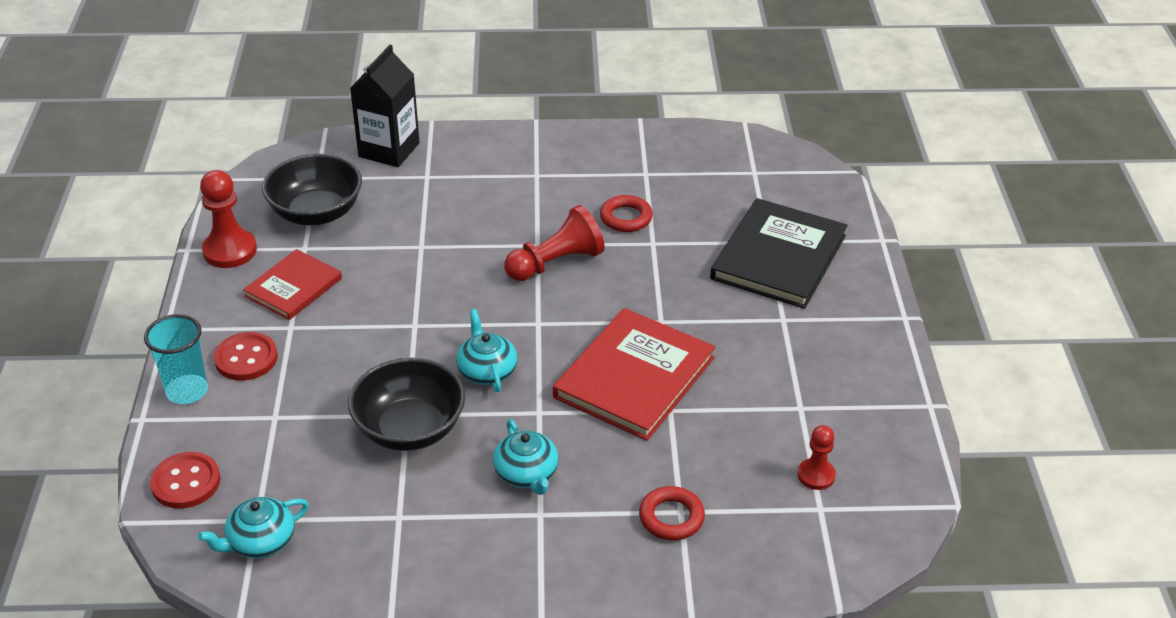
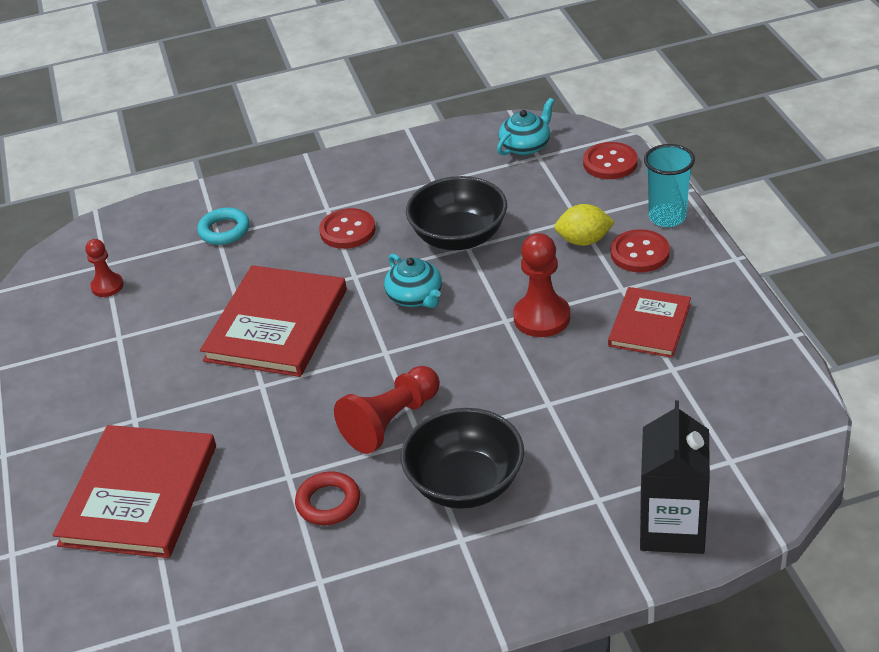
camera: 170 degrees right, 0 degrees up
red pawn [200,170,257,268] -> red pawn moved to [513,233,570,337]
black bowl [262,154,362,226] -> black bowl moved to [401,408,524,509]
turquoise teapot [493,419,558,495] -> red button [319,208,376,249]
red ring [639,486,705,540] -> turquoise ring [197,208,250,245]
black book [710,198,847,309] -> red book [52,425,216,558]
none -> yellow lemon [554,204,615,246]

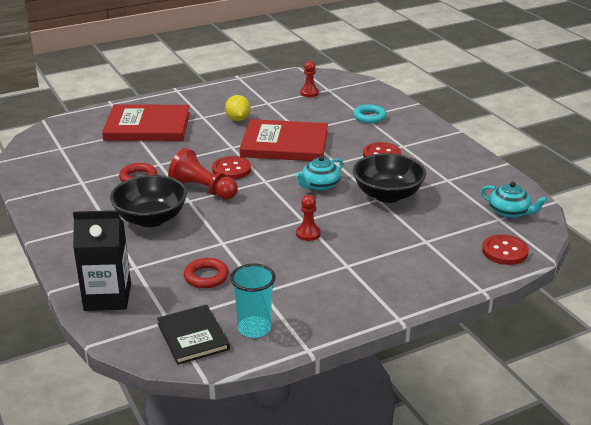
camera: 75 degrees right, 10 degrees down
red pawn [513,233,570,337] -> red pawn [296,195,321,241], size x0.60
yellow lemon [554,204,615,246] -> yellow lemon moved to [225,95,251,121]
red book [608,287,691,358] -> none
red button [610,229,670,272] -> red button moved to [212,156,251,179]
turquoise cup [644,144,695,227] -> turquoise cup moved to [230,263,276,338]
none -> black book [157,305,230,365]
none -> red ring [184,258,229,288]

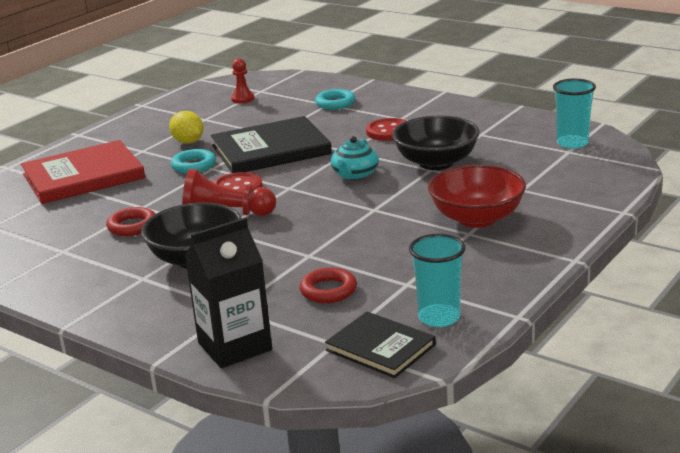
camera: 25 degrees left, 5 degrees down
red book [240,119,328,161] -> black book [211,116,332,173]
red pawn [296,195,321,241] -> none
turquoise teapot [480,182,547,218] -> turquoise cup [553,79,596,149]
red button [482,235,529,265] -> none
none -> turquoise ring [171,149,216,174]
none -> red bowl [428,165,526,228]

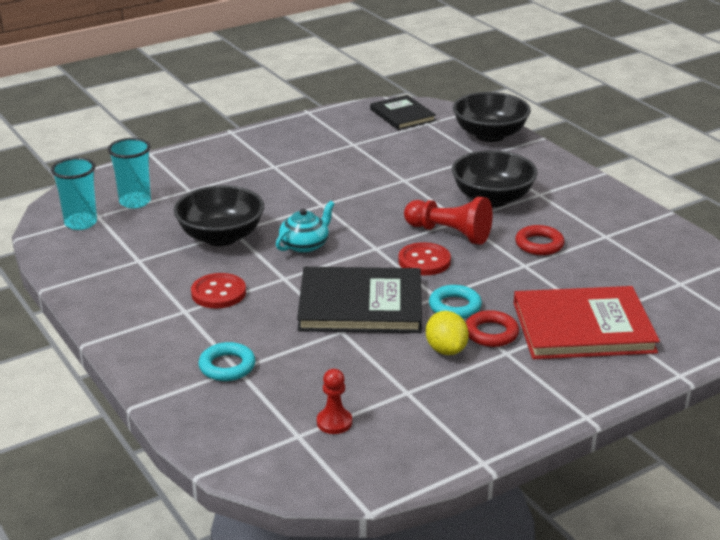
camera: 160 degrees left, 5 degrees up
black carton [185,217,272,368] -> black bowl [453,92,531,142]
red ring [300,267,357,303] -> red ring moved to [466,310,519,347]
turquoise cup [409,234,466,327] -> turquoise cup moved to [108,138,151,209]
red bowl [428,165,526,228] -> none

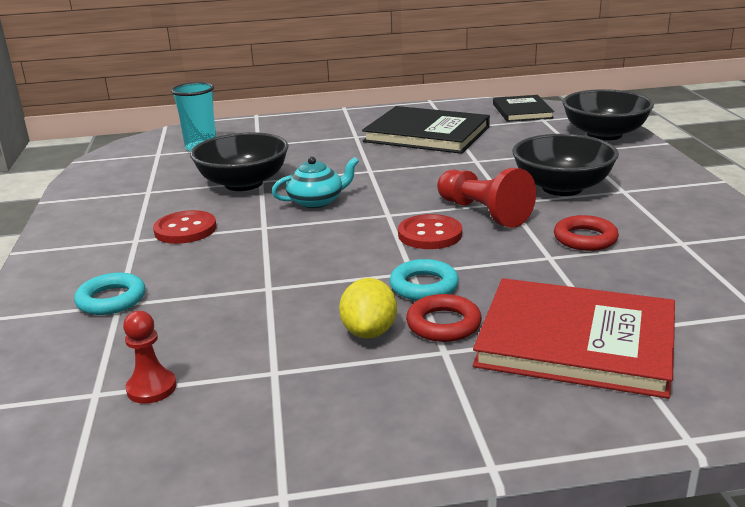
camera: 25 degrees right, 5 degrees down
turquoise cup [51,157,97,230] -> none
black book [297,267,422,333] -> black book moved to [362,106,490,154]

